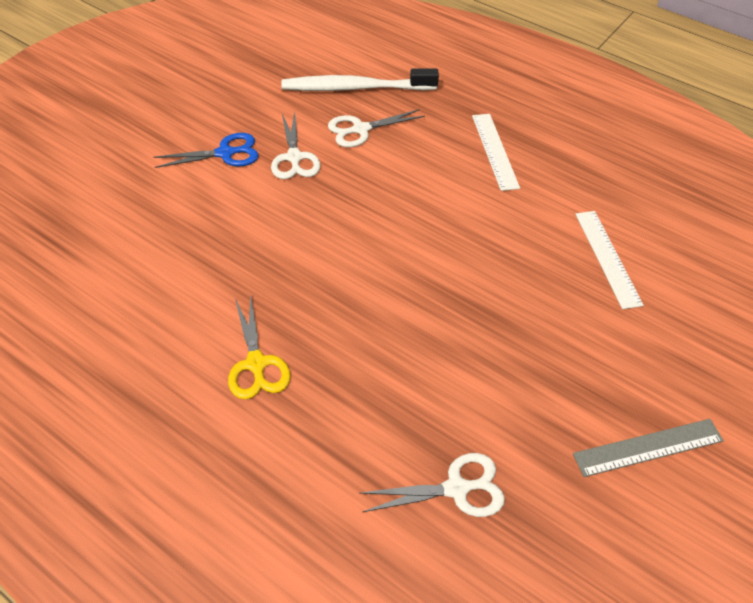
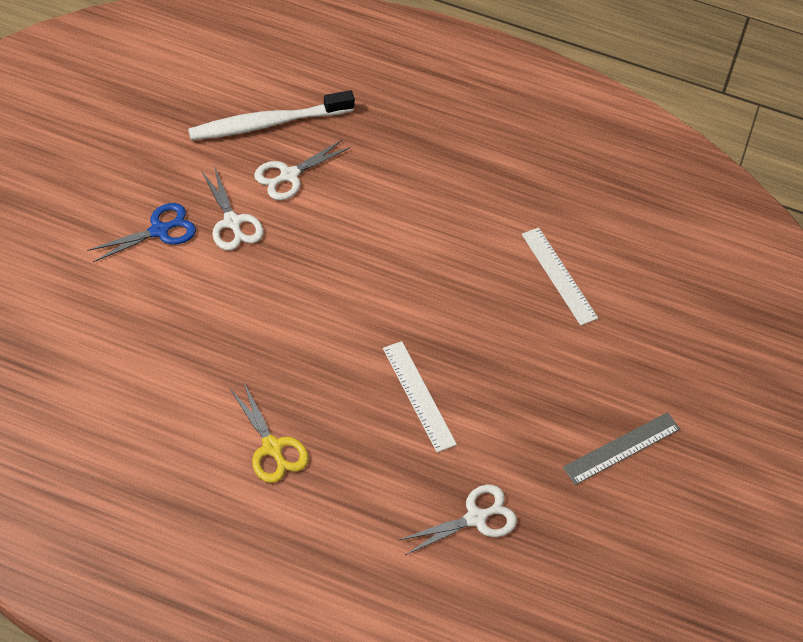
camera: 20 degrees left, 5 degrees up
white ruler [472,114,520,191] -> white ruler moved to [383,341,457,452]

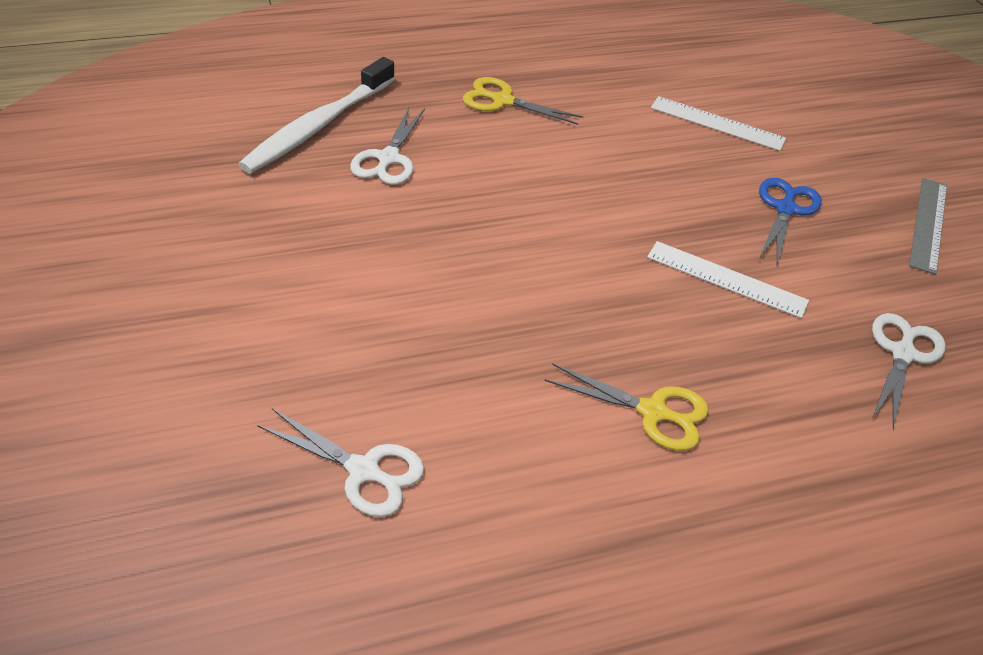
camera: 35 degrees left, 10 degrees down
blue scissors [87,203,196,262] -> blue scissors moved to [759,178,822,265]
white scissors [201,166,264,250] -> white scissors moved to [258,409,424,517]
none -> yellow scissors [463,77,583,125]

